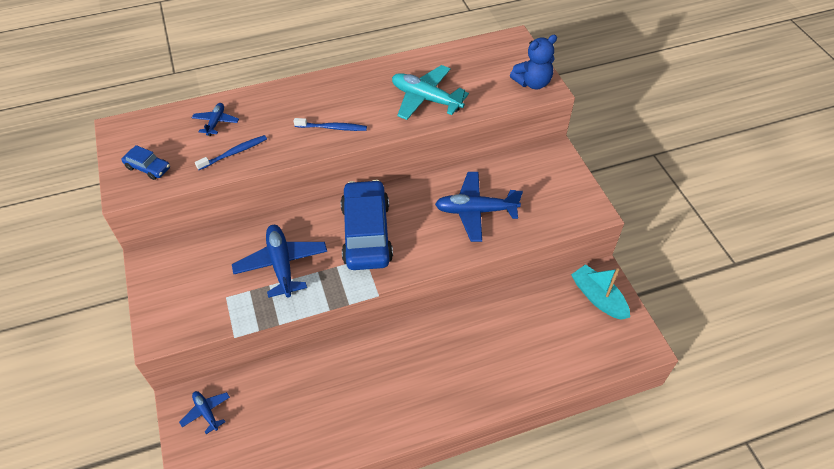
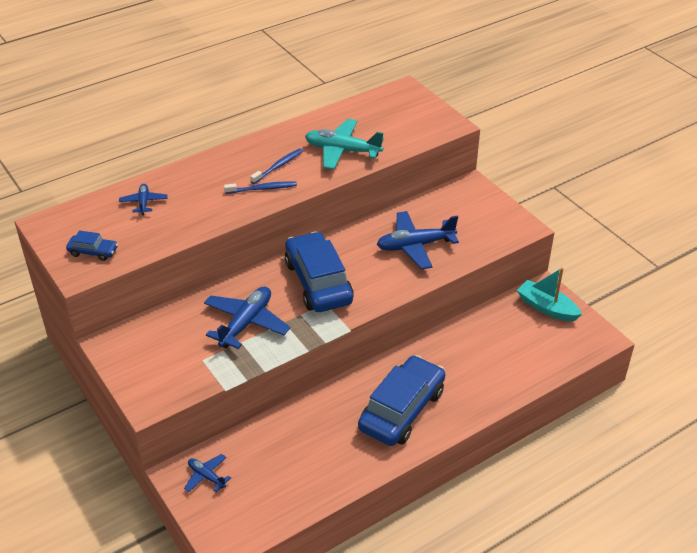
camera: 15 degrees left, 10 degrees down
blue toothbrush [195,135,267,170] -> blue toothbrush moved to [250,148,303,184]
blue plane [232,225,327,298] -> blue plane turned 60 degrees clockwise [204,286,290,349]
blue teddy bear [510,35,557,89] -> none
none -> blue car [358,355,445,446]

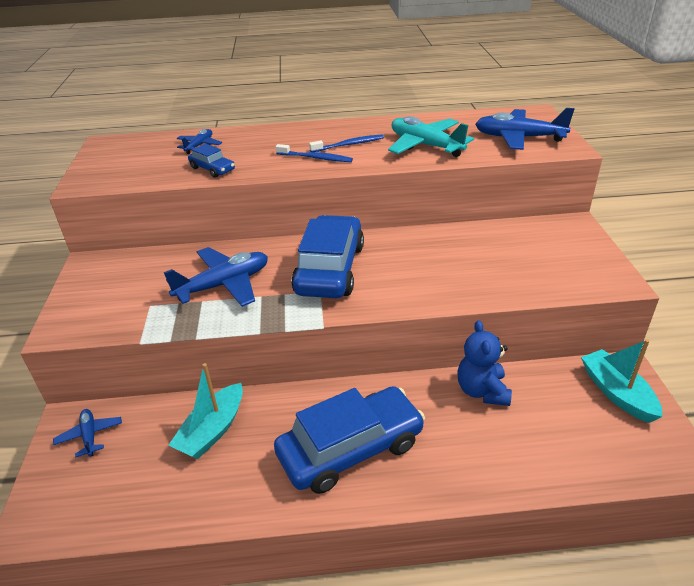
camera: 30 degrees right, 5 degrees down
blue car [66,230,118,261] -> blue car moved to [188,144,235,178]
blue plane [377,211,459,269] -> blue plane moved to [475,108,574,150]
none -> turquoise boat [168,363,243,459]
none -> blue teddy bear [457,320,512,406]

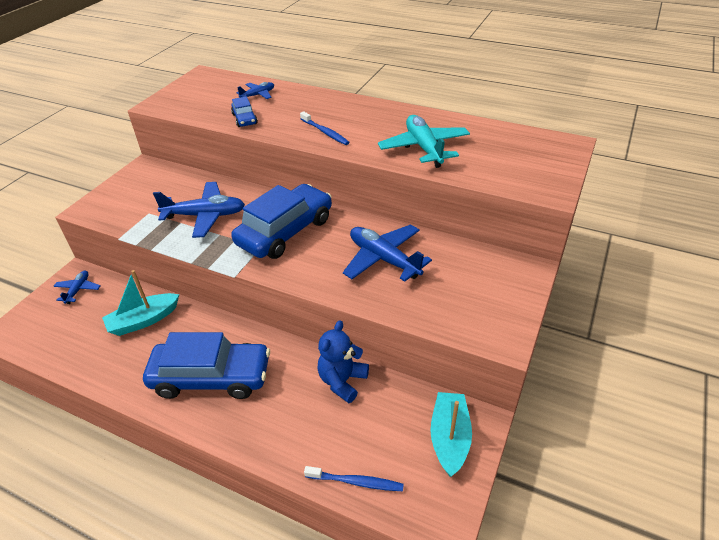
camera: 30 degrees right, 5 degrees up
blue toothbrush [309,134,384,152] -> blue toothbrush moved to [304,466,404,491]
blue plane [475,108,574,150] -> blue plane moved to [343,224,432,282]

